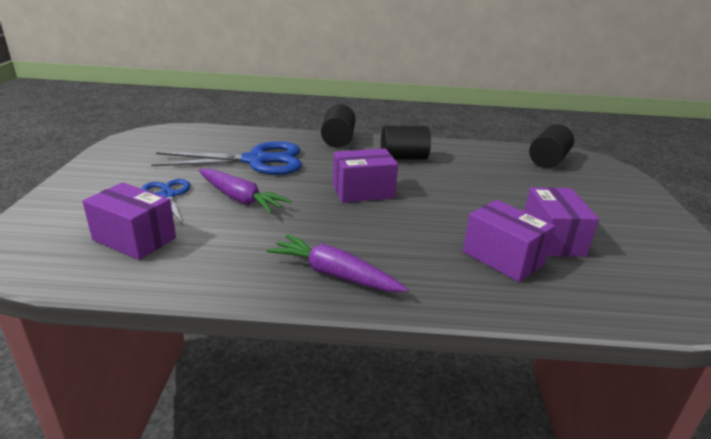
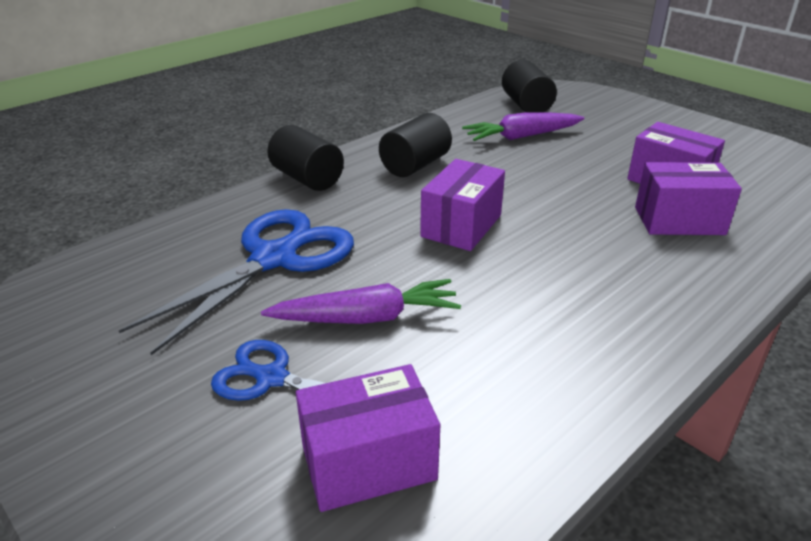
camera: 45 degrees left, 5 degrees up
purple carrot [267,234,408,292] -> purple carrot moved to [462,112,585,141]

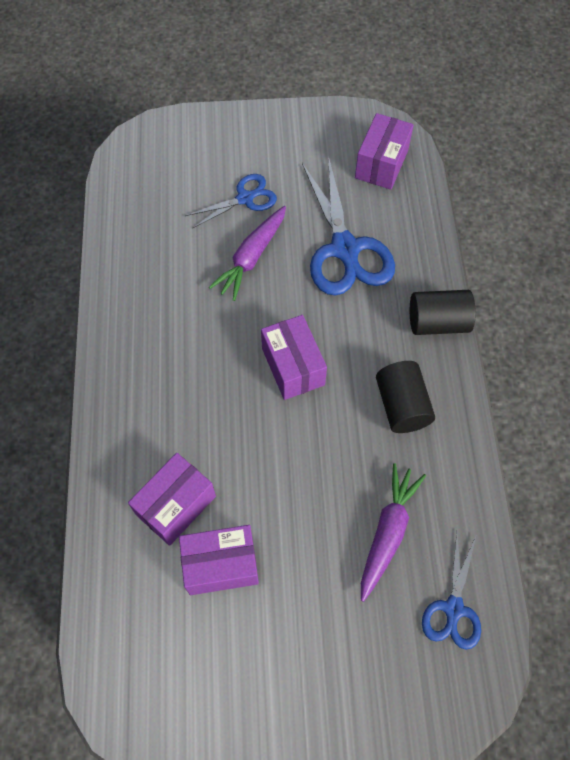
camera: 130 degrees right, 30 degrees up
purple box [296,364,440,512] -> purple box moved to [355,113,414,190]
black cylinder [502,60,557,113] -> blue scissors [422,533,481,650]

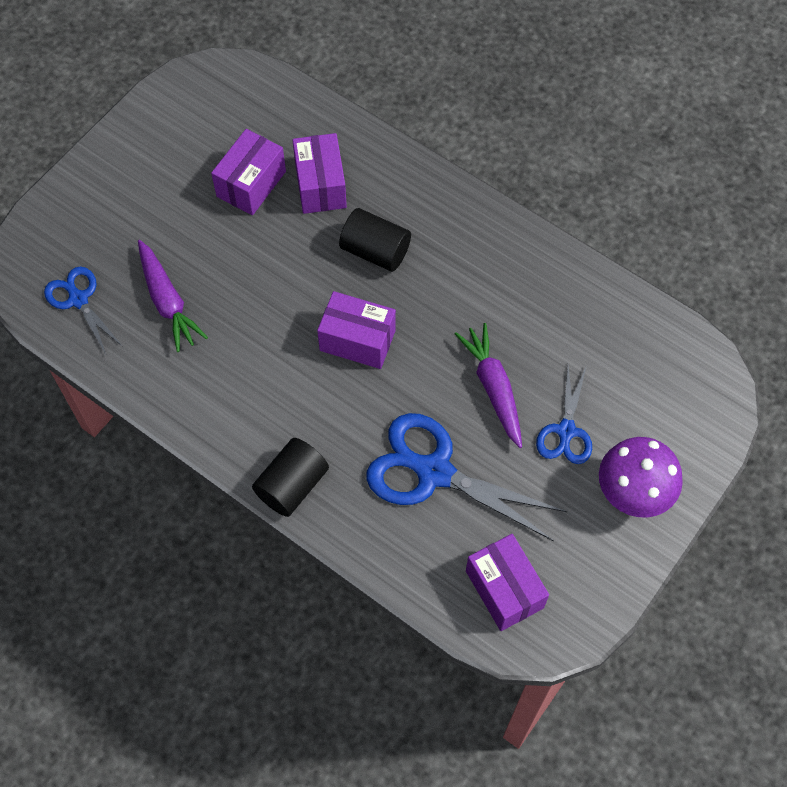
camera: 130 degrees right, 0 degrees up
black cylinder [376,361,435,433] -> black cylinder moved to [339,208,411,272]
none -> purple mushroom [599,437,683,517]

